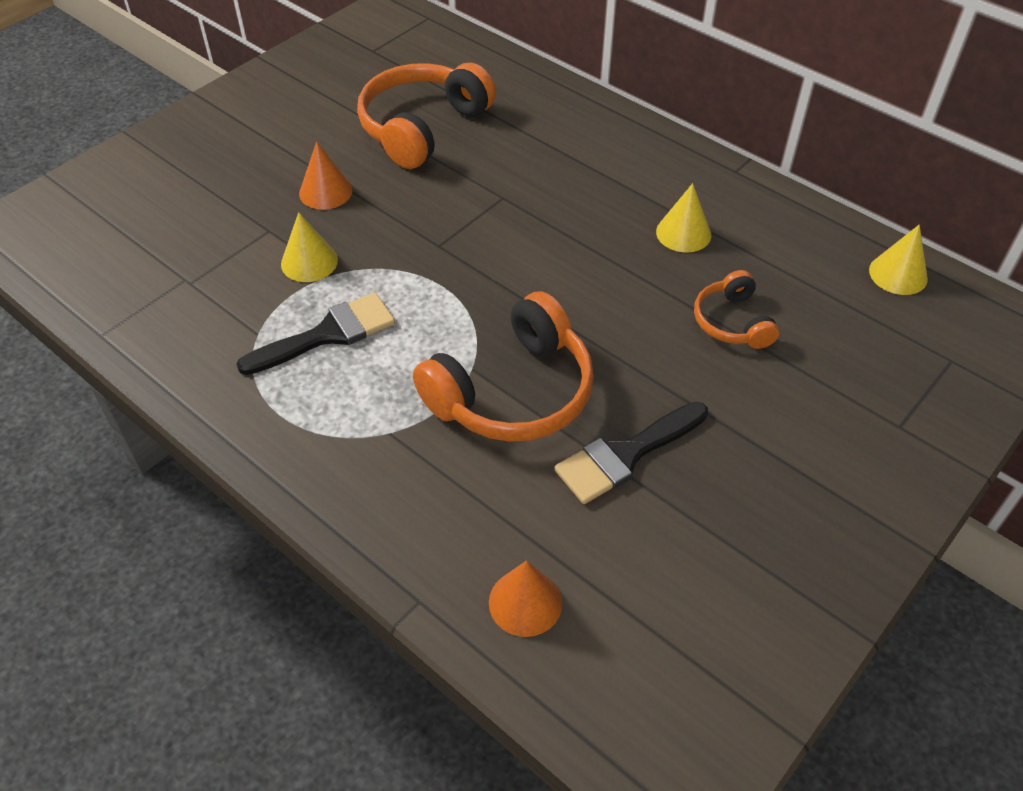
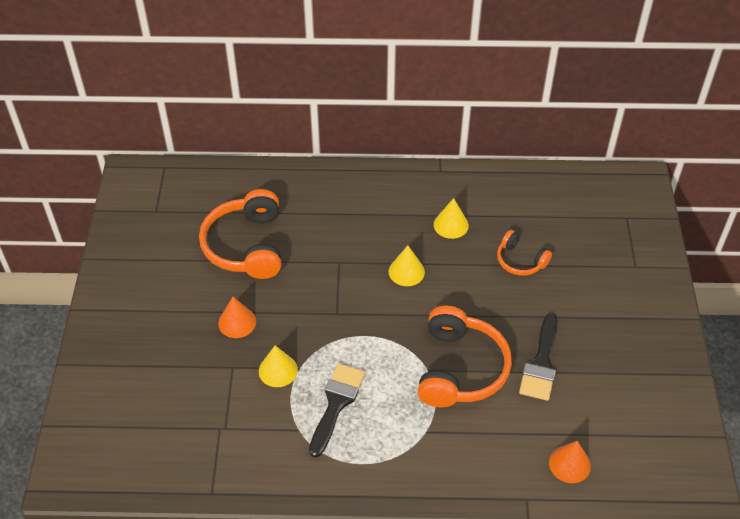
camera: 40 degrees left, 0 degrees up
yellow cone [869,225,928,295] -> yellow cone moved to [388,245,425,286]

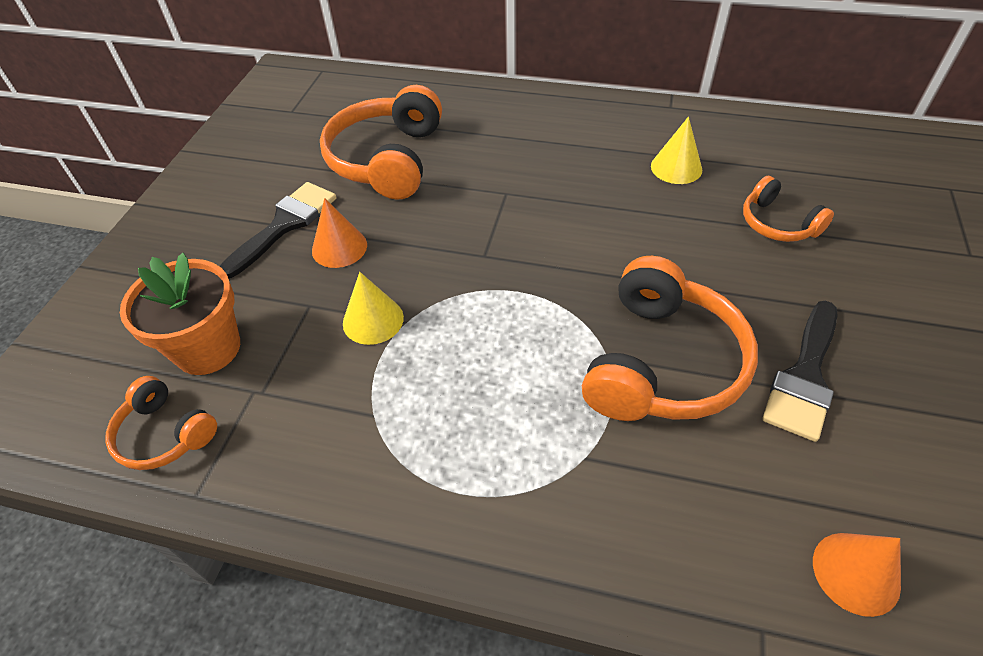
camera: 15 degrees right, 0 degrees up
black brush [309,363,365,458] -> black brush moved to [219,182,337,279]
yellow cone [388,245,425,286] -> none
none -> orange headphones [105,376,217,470]
none -> orange flower pot [120,253,240,375]

